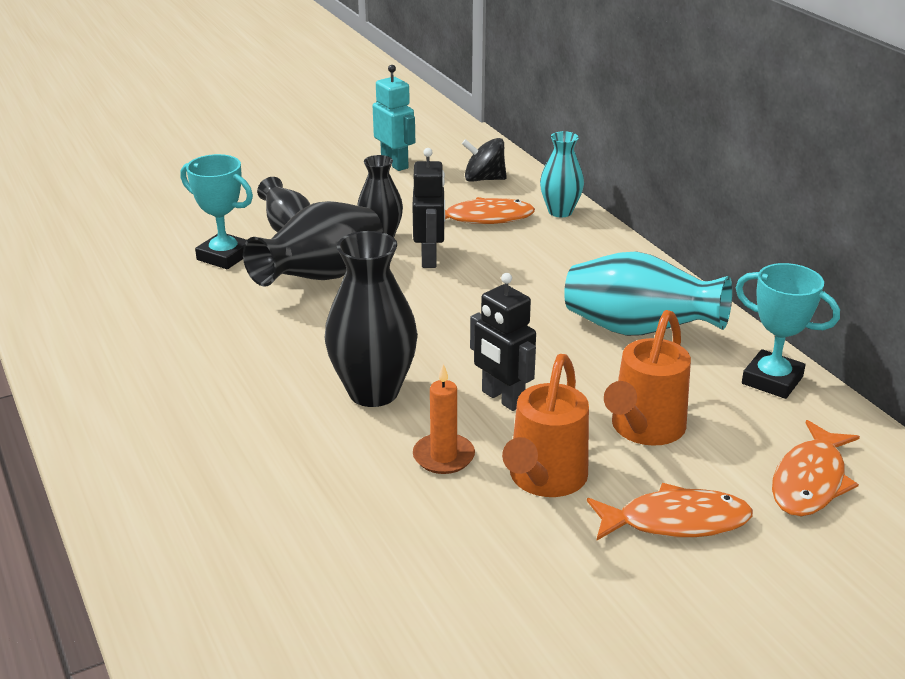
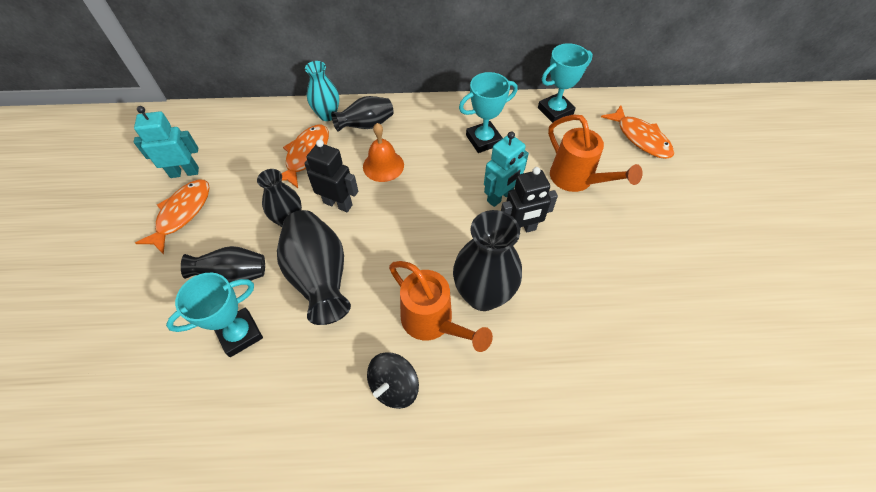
camera: 65 degrees left, 25 degrees up
orange candle [413,363,475,474] -> none
black spinning top [462,138,507,182] -> black spinning top moved to [367,352,419,409]
orange watering can [502,354,589,497] -> orange watering can moved to [389,261,493,352]
turquoise vase [564,252,732,336] -> turquoise trophy [459,72,518,153]
orange fish [587,483,753,541] -> orange fish moved to [135,179,210,255]
none -> black vase [331,96,394,132]
none -> orange bell [363,123,404,182]
none -> turquoise robot [484,131,529,207]

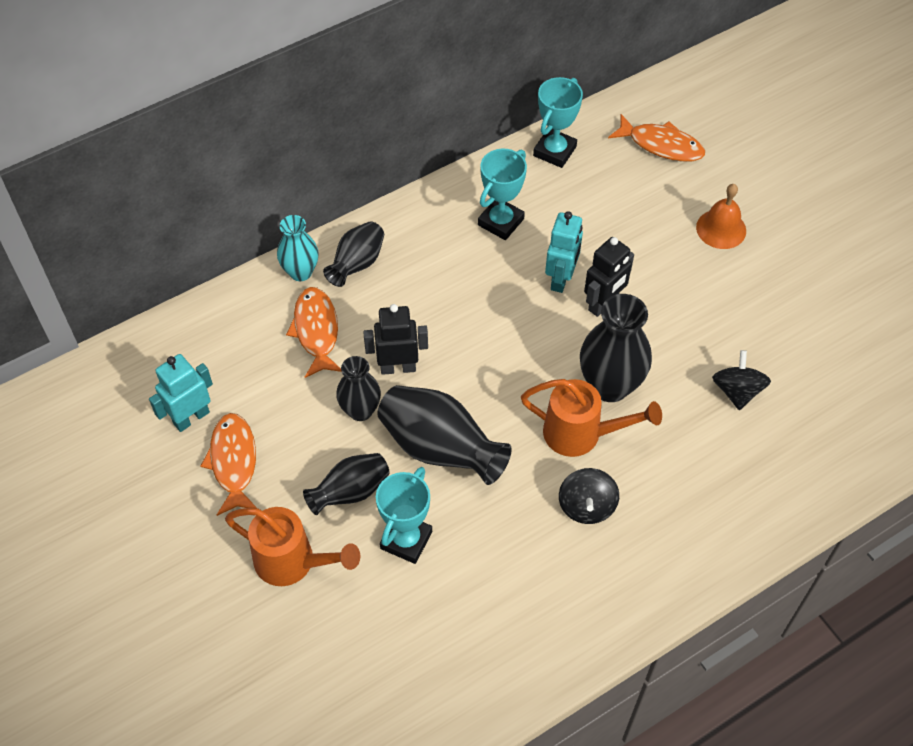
camera: 30 degrees left, 0 degrees up
orange bell [363,123,404,182] -> orange bell moved to [696,184,746,249]
orange watering can [548,114,643,192] -> orange watering can moved to [225,507,360,586]
none -> black spinning top [712,350,771,410]

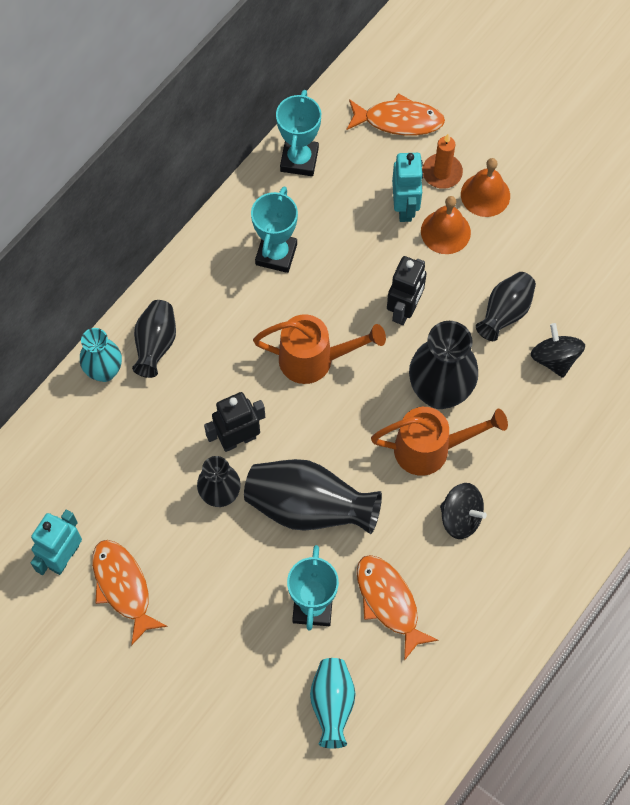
camera: 20 degrees left, 10 degrees up
orange watering can [225,507,360,586] -> orange watering can moved to [253,314,386,384]
orange fish [286,287,342,378] -> orange fish moved to [357,555,439,661]
black vase [303,453,390,515] -> black vase moved to [476,272,536,341]
turquoise robot [545,211,583,293] -> turquoise robot moved to [392,153,423,222]
black spinning top [559,468,619,524] -> black spinning top turned 45 degrees counterclockwise [440,483,487,539]
none -> turquoise vase [310,658,355,748]
none -> orange bell [421,196,471,254]
none -> orange candle [422,134,463,189]

